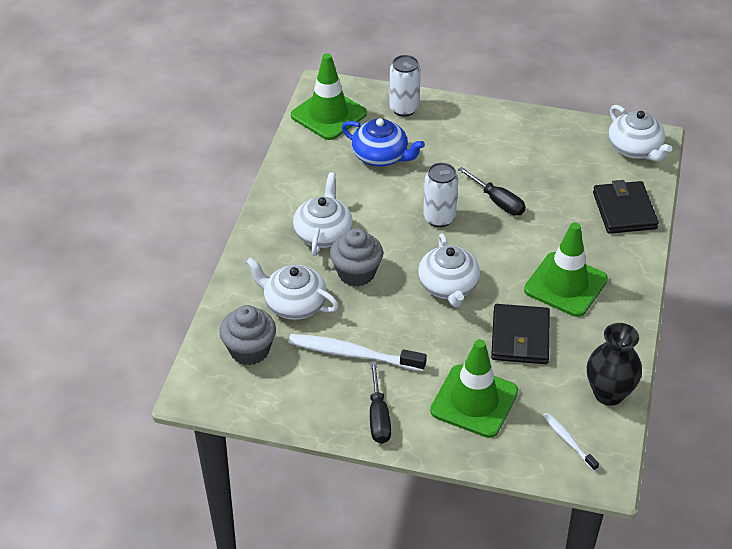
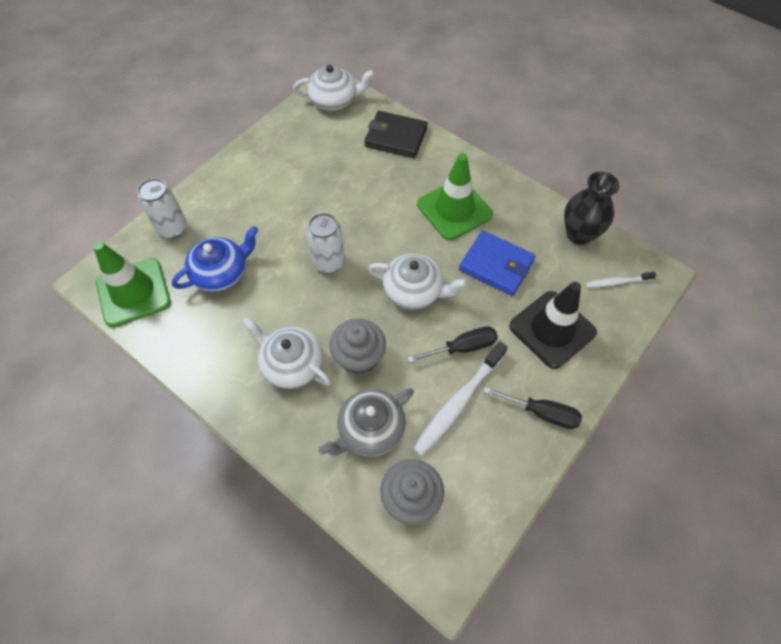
camera: 65 degrees left, 15 degrees up
white teapot [246,257,339,320] -> grey teapot [318,388,414,457]
green traffic cone [430,339,518,438] -> black traffic cone [509,282,597,369]
black screwdriver [458,167,525,216] -> black screwdriver moved to [408,326,498,363]
black wallet [491,304,550,364] -> blue wallet [459,230,536,296]

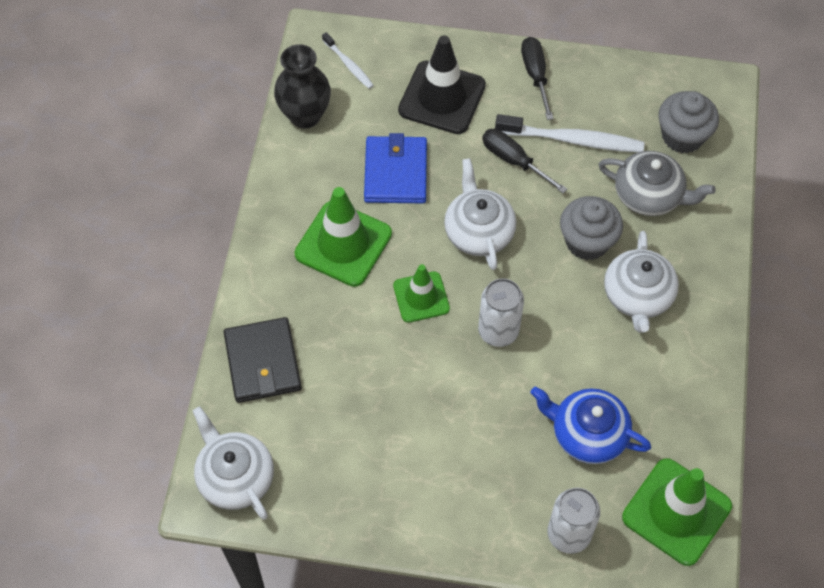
camera: 120 degrees left, 0 degrees up
none -> green traffic cone [393,264,450,323]

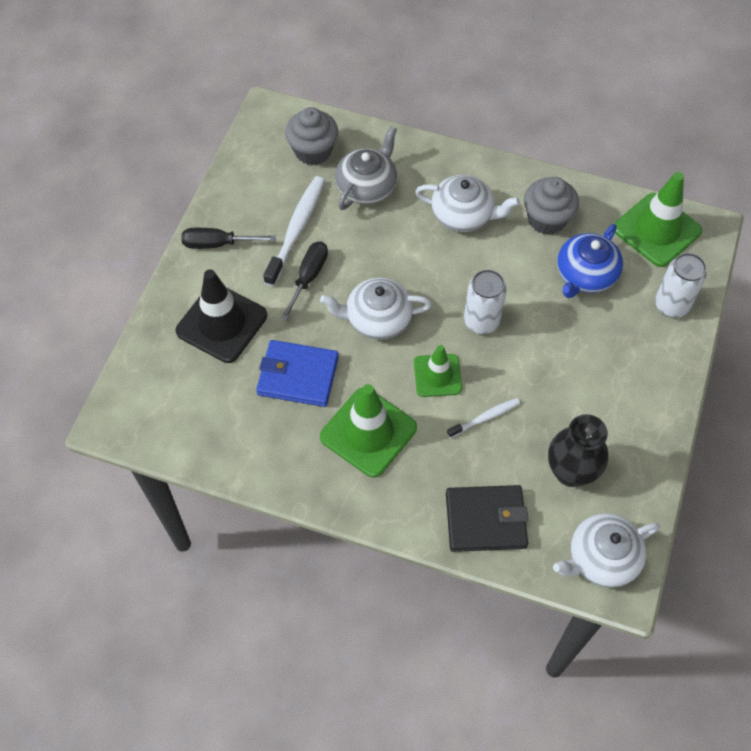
camera: 80 degrees left, 0 degrees up
black vase [274,44,331,129] -> black vase moved to [548,414,608,487]
white toothbrush [322,32,374,89] -> white toothbrush moved to [447,398,520,438]
black screwdriver [482,129,567,193] -> black screwdriver turned 150 degrees clockwise [281,242,328,321]
grey cupcake [560,196,623,260] -> grey cupcake moved to [524,177,579,235]

